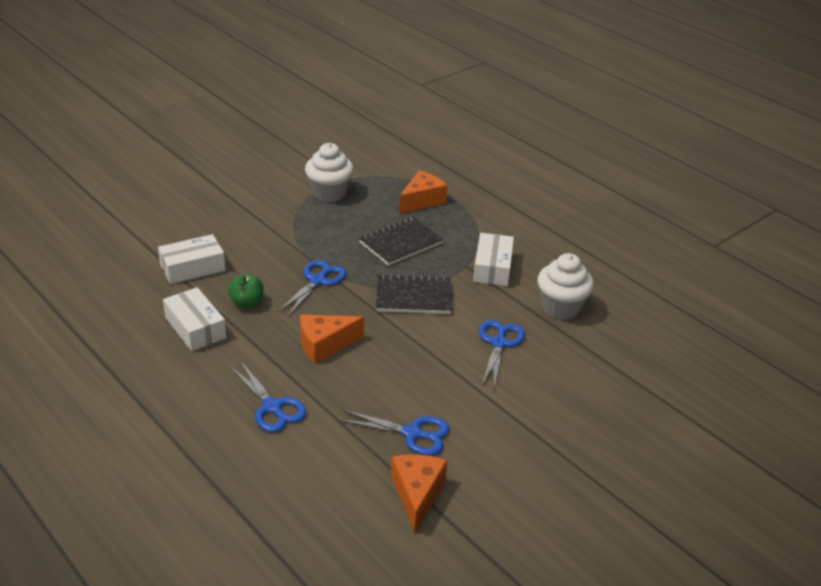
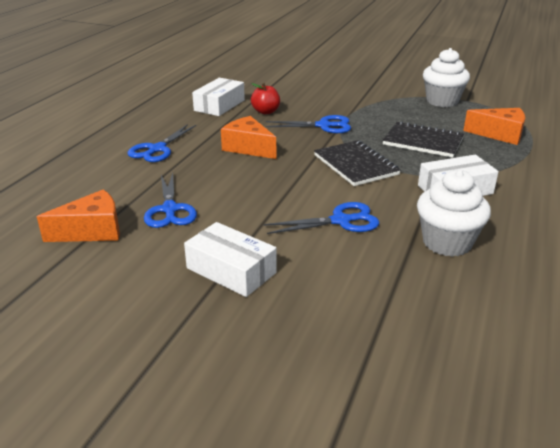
camera: 65 degrees right, 5 degrees down
white box [158,234,226,284] -> white box moved to [184,222,277,297]
green apple [228,274,264,308] -> red apple [251,83,280,114]

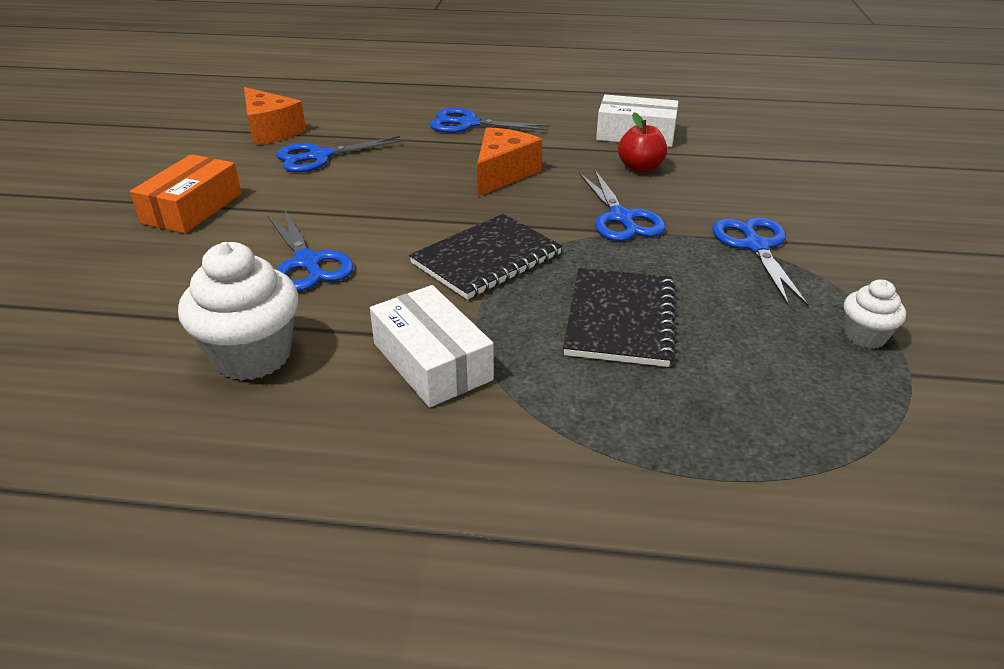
camera: 75 degrees right, 5 degrees up
white box [184,222,277,297] -> orange box [130,154,242,234]
white cupcake [423,48,470,107] -> white cupcake [844,279,906,349], size x0.53
orange cheese [463,108,525,145] -> none
none -> blue scissors [712,217,809,306]

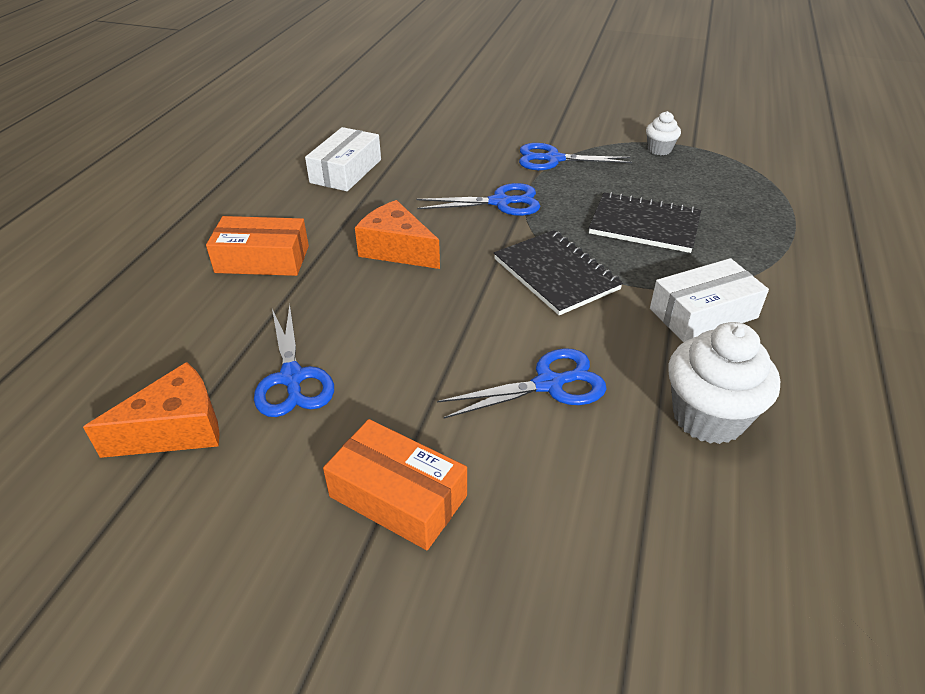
camera: 80 degrees left, 5 degrees up
blue scissors [430,108,550,133] -> orange box [206,216,309,276]
red apple [618,112,667,173] -> none

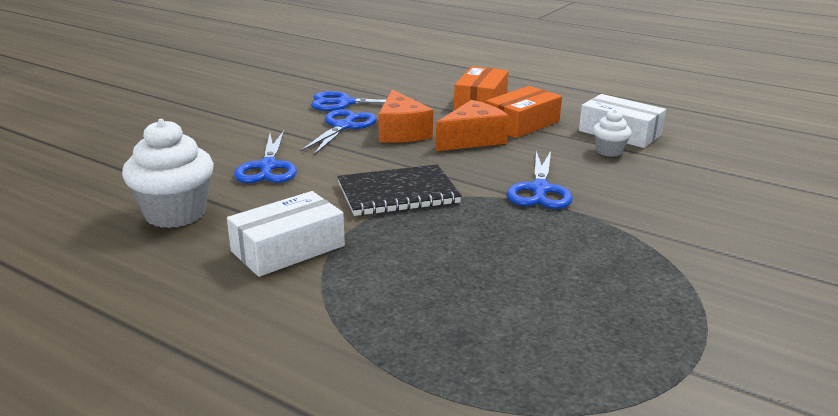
camera: 105 degrees right, 15 degrees down
orange cheese [83,362,220,458] -> orange cheese moved to [378,89,433,143]
orange box [323,419,467,550] -> orange box moved to [485,86,562,138]
blue scissors [519,143,632,170] -> blue scissors moved to [300,109,377,155]
black notebook [589,192,701,253] -> none
white cupcake [646,111,681,155] -> white cupcake moved to [593,109,632,157]
white box [650,258,769,342] -> white box turned 60 degrees clockwise [227,191,345,277]

